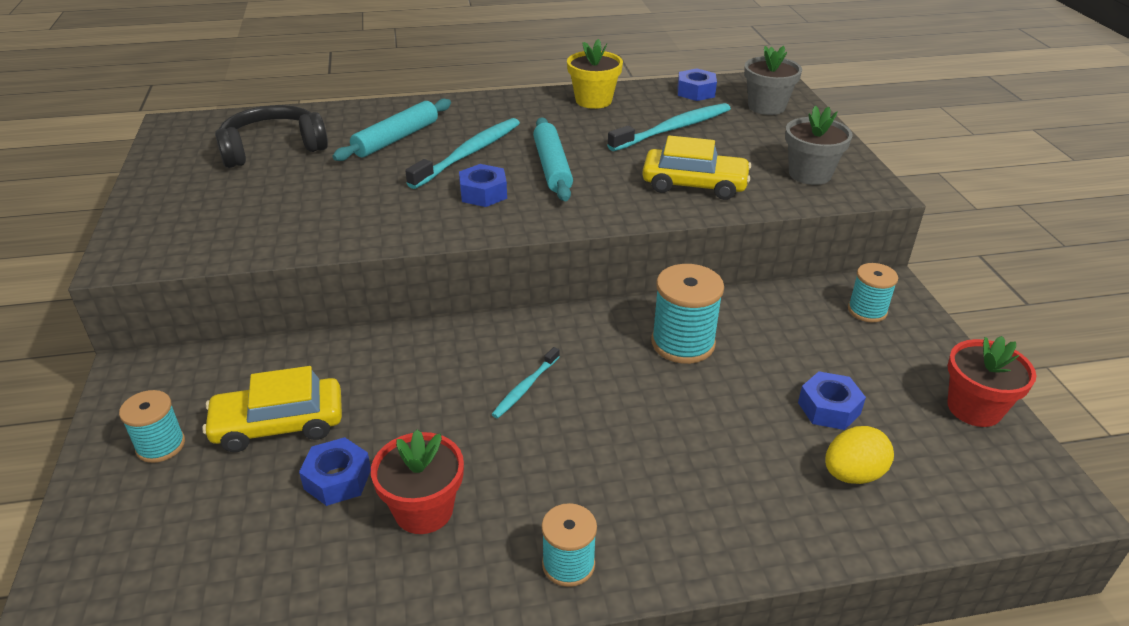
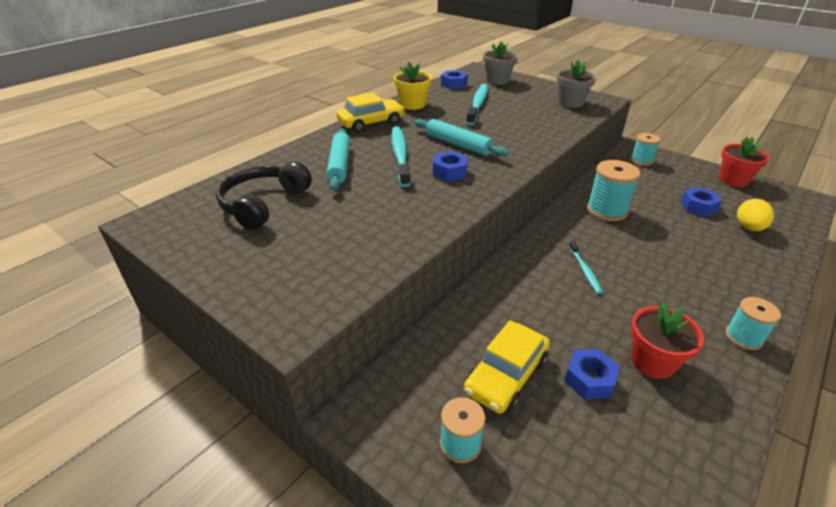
camera: 40 degrees left, 0 degrees up
yellow car [642,135,751,200] -> yellow car moved to [336,93,404,132]

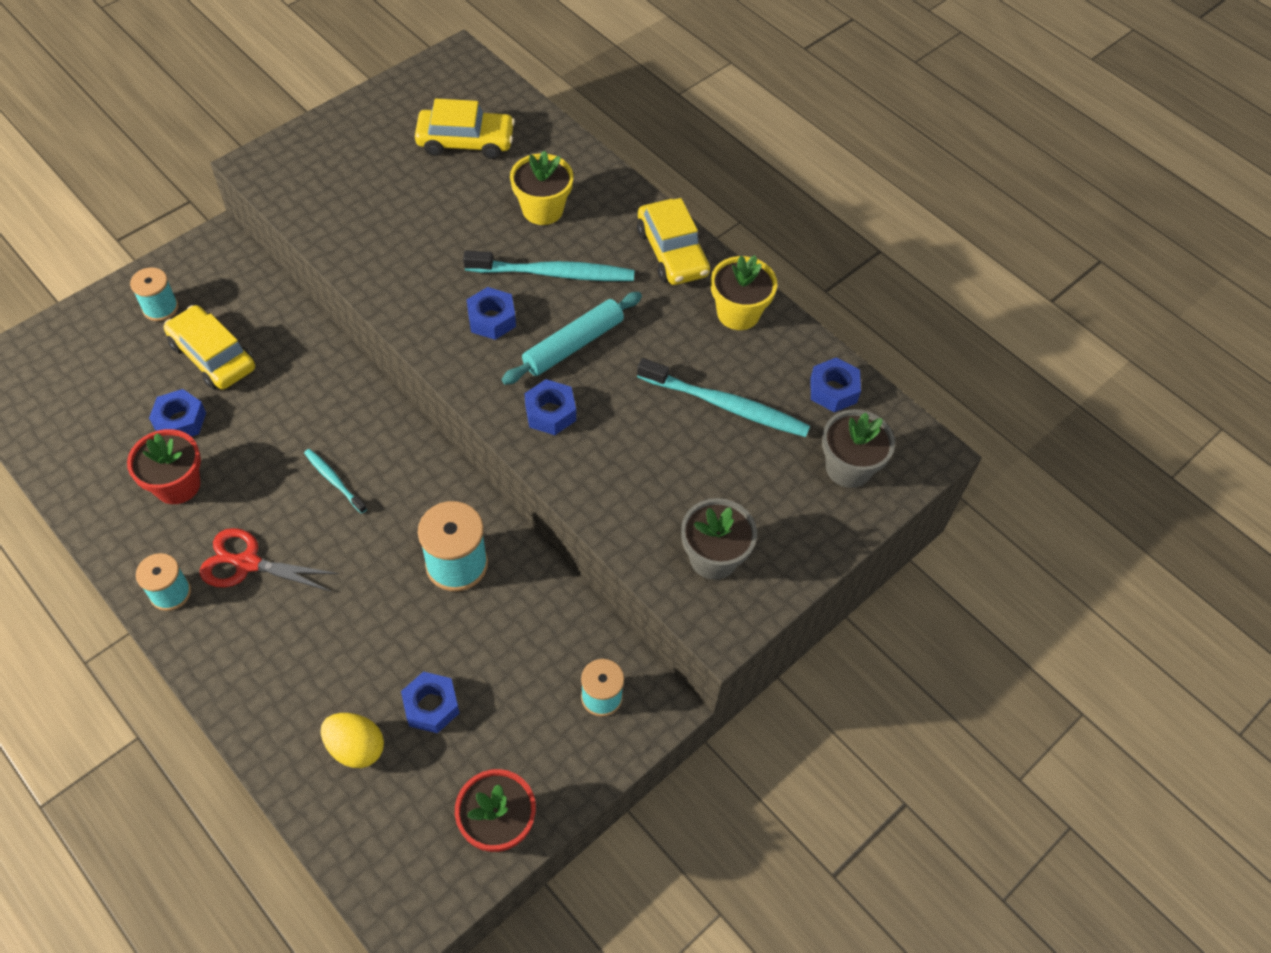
camera: 95 degrees right, 20 degrees up
black headphones [216,161,312,230] -> yellow car [415,99,515,159]
turquoise rolling pin [326,129,350,190] -> yellow flower pot [510,150,573,225]
turquoise toothbrush [569,241,603,294] -> turquoise toothbrush turned 45 degrees clockwise [304,449,367,514]
none -> red scissors [200,528,339,591]
none -> blue nut [524,379,576,435]

